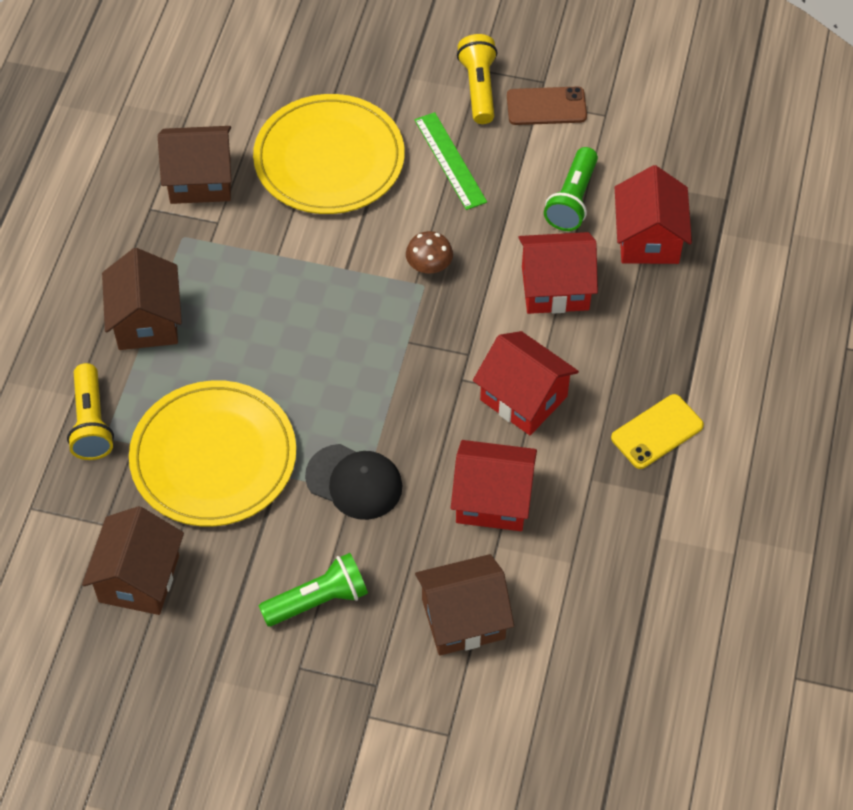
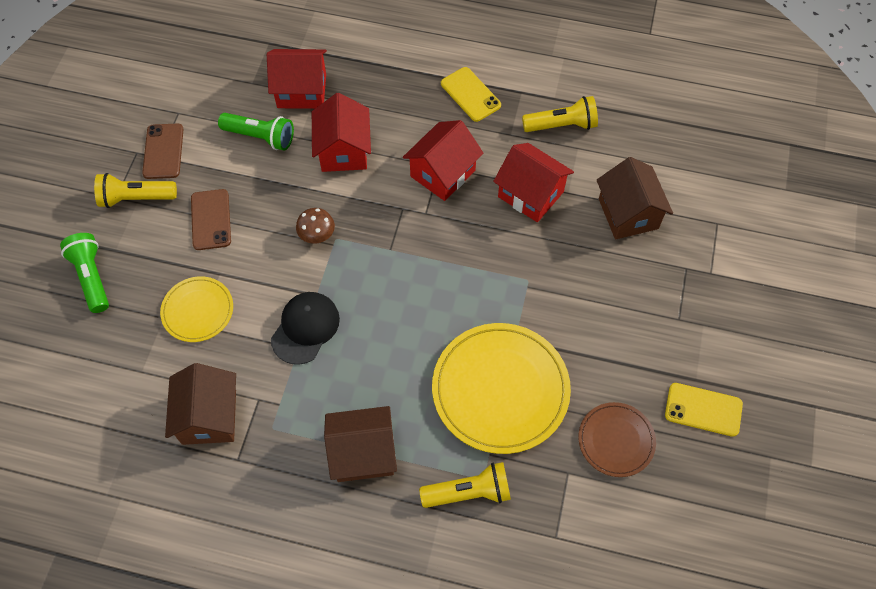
camera: 90 degrees left, 5 degrees up
brown house [82,506,184,615] -> brown plate [578,402,656,477]
yellow plate [253,94,405,214] -> yellow plate [160,276,233,342], size x0.55
green flashlight [259,553,368,626] -> green flashlight moved to [60,233,109,313]
black cap [305,444,402,520] -> black cap moved to [271,292,340,365]
green ruler [414,112,487,210] -> brown phone [191,189,231,250]
red house [451,440,537,531] -> red house turned 60 degrees counterclockwise [493,143,574,222]
none -> yellow flashlight [522,96,598,132]
none -> yellow phone [665,383,743,437]

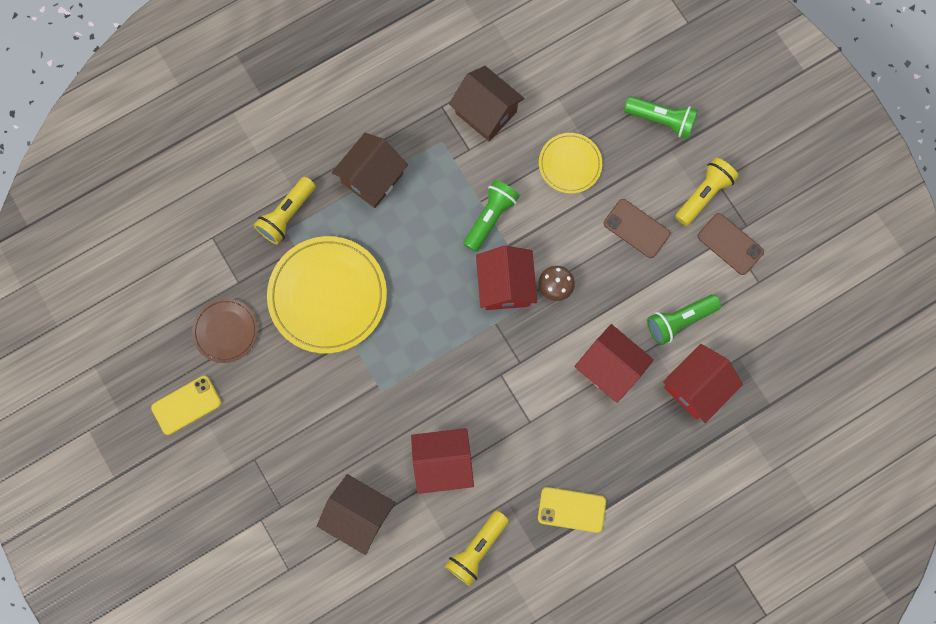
camera: 135 degrees right, 15 degrees up
black cap [271,292,340,365] -> green flashlight [463,180,520,252]
red house [403,120,484,201] -> red house moved to [476,246,537,310]

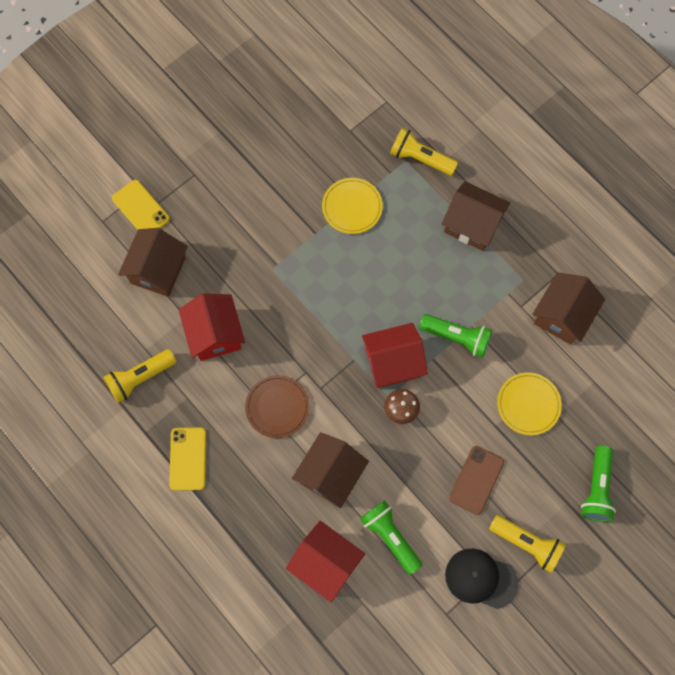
camera: 80 degrees right, 5 degrees down
yellow phone [151,376,222,435] -> yellow phone moved to [112,180,170,230]
brown plate [192,298,258,363] -> brown plate moved to [245,375,310,438]
yellow plate [267,236,387,354] -> yellow plate [322,178,383,234], size x0.55
yellow flashlight [445,510,509,586] -> yellow flashlight turned 60 degrees counterclockwise [103,349,176,403]
red house [575,324,654,403] -> brown house [292,432,369,508]
brown phone [698,213,764,275] -> black cap [445,549,518,609]

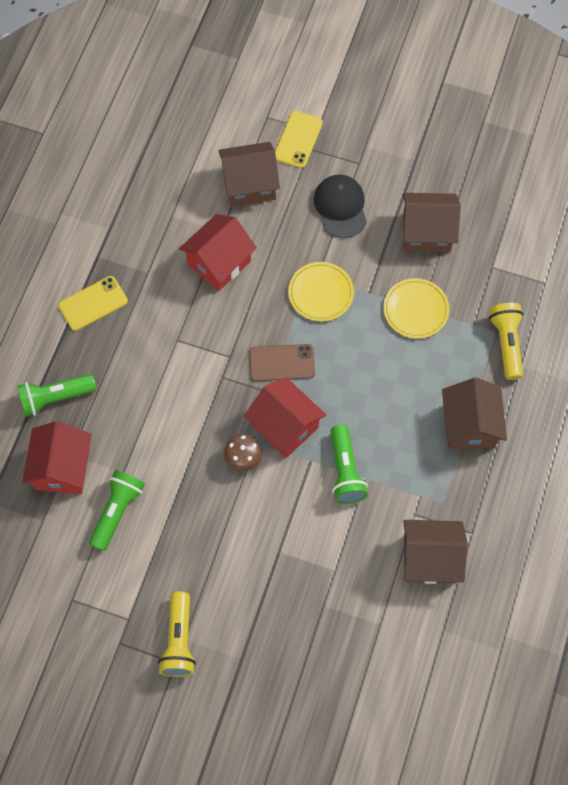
camera: 60 degrees right, 5 degrees down
yellow flashlight [103,349,176,403] -> none
brown plate [245,375,310,438] -> none
brown house [292,432,369,508] -> brown house moved to [403,193,461,252]
black cap [445,549,518,609] -> black cap moved to [314,175,367,238]
brown phone [449,446,504,515] -> brown phone moved to [249,344,315,381]
yellow plate [497,373,562,435] -> yellow plate moved to [288,262,354,321]
green flashlight [581,446,616,522] -> green flashlight moved to [17,374,96,417]

